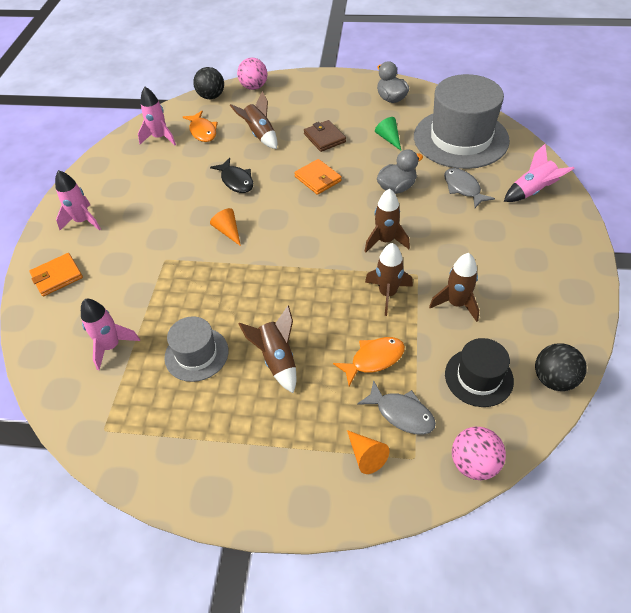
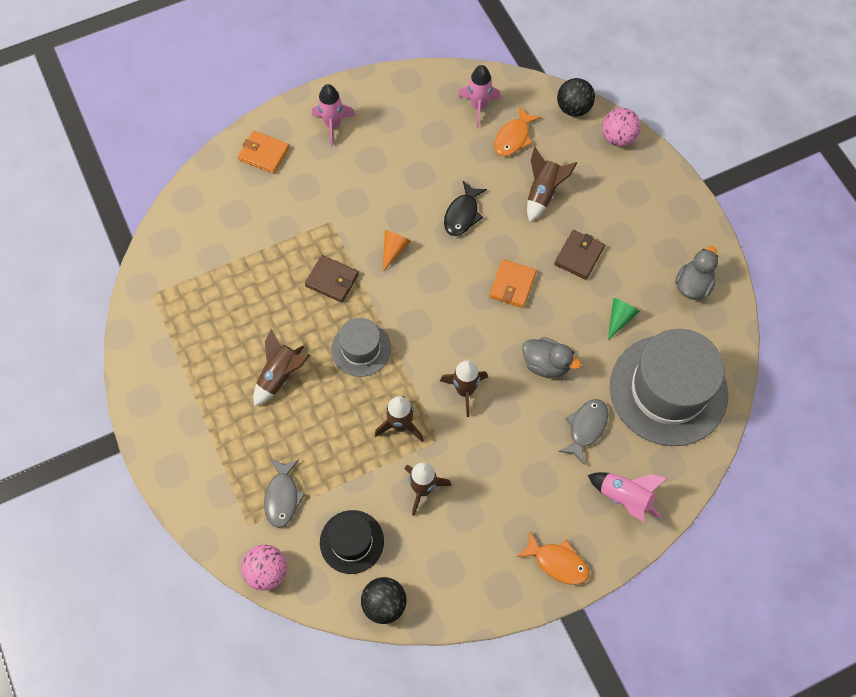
camera: 55 degrees right, 15 degrees up
pink rocket [81,299,140,370] -> none
grey hat [164,316,228,382] -> grey hat moved to [331,318,391,377]
orange fish [333,337,405,386] -> orange fish moved to [517,531,589,585]
orange cone [347,430,389,474] -> none
none -> brown wallet [305,255,359,303]

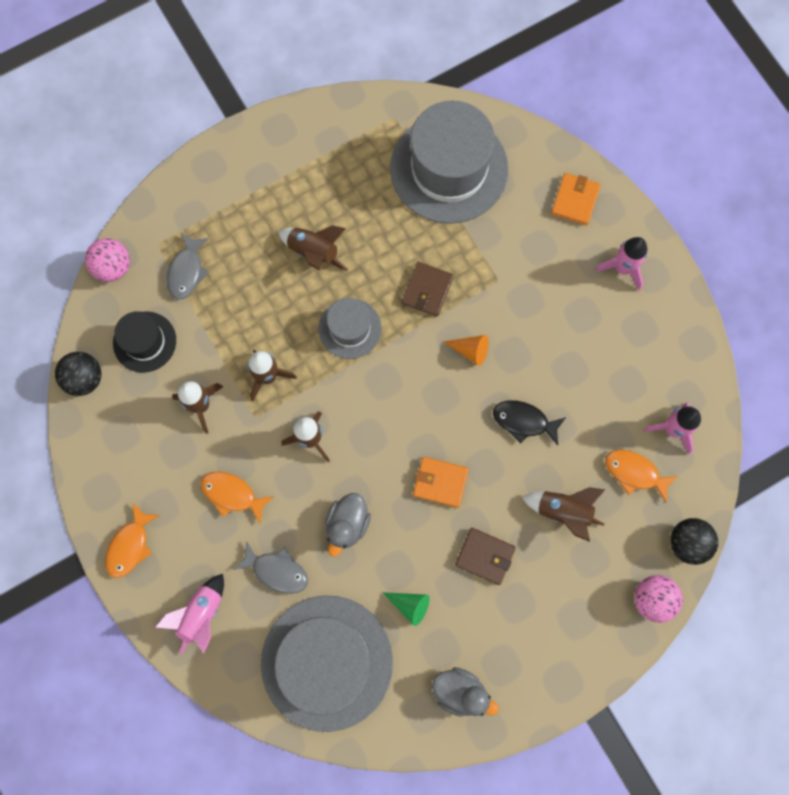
camera: 85 degrees right, 10 degrees up
grey fish [264,459,305,528] -> grey fish turned 75 degrees counterclockwise [167,233,209,299]
none -> orange fish [201,471,274,523]
none -> grey hat [390,100,508,224]

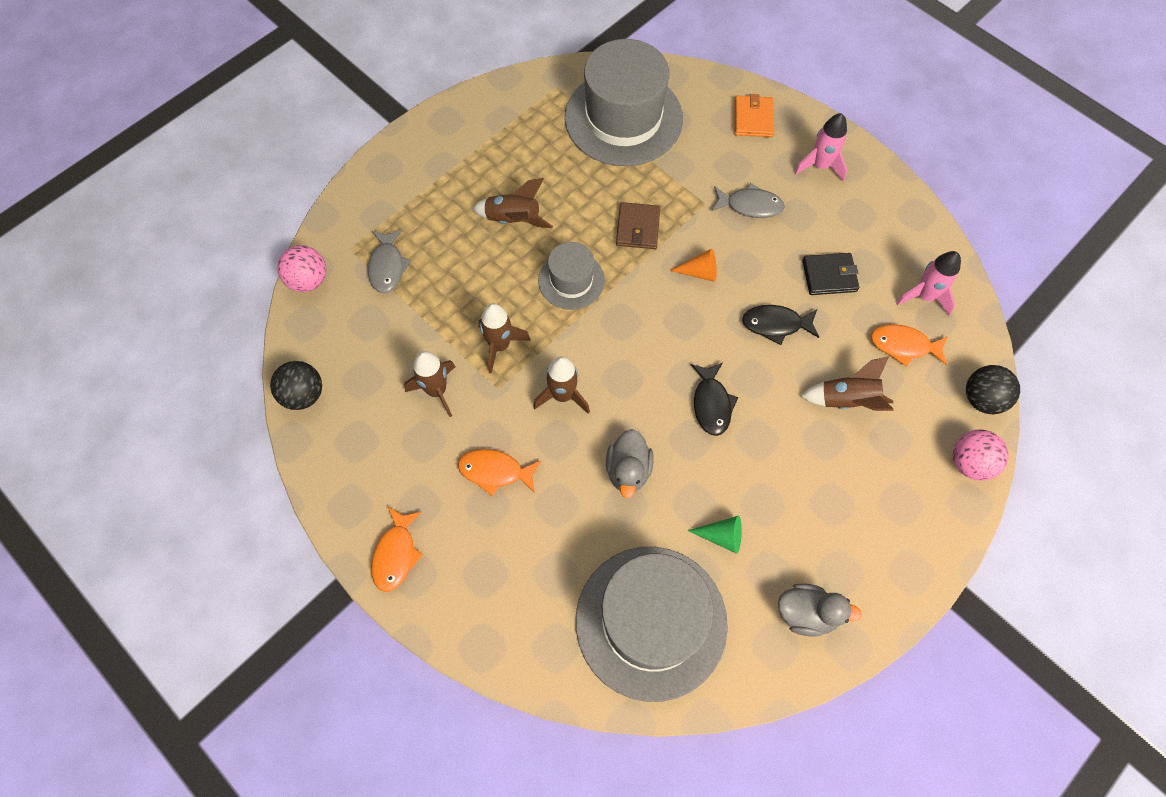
camera: 15 degrees left, 10 degrees down
black hat [113,311,176,373] -> none
pink rocket [154,574,224,654] -> none
grey fish [233,541,308,594] -> grey fish moved to [711,183,785,218]
orange wallet [413,457,469,508] -> black fish [691,363,738,436]
brown wallet [455,528,516,585] -> none
none -> black wallet [802,253,859,295]

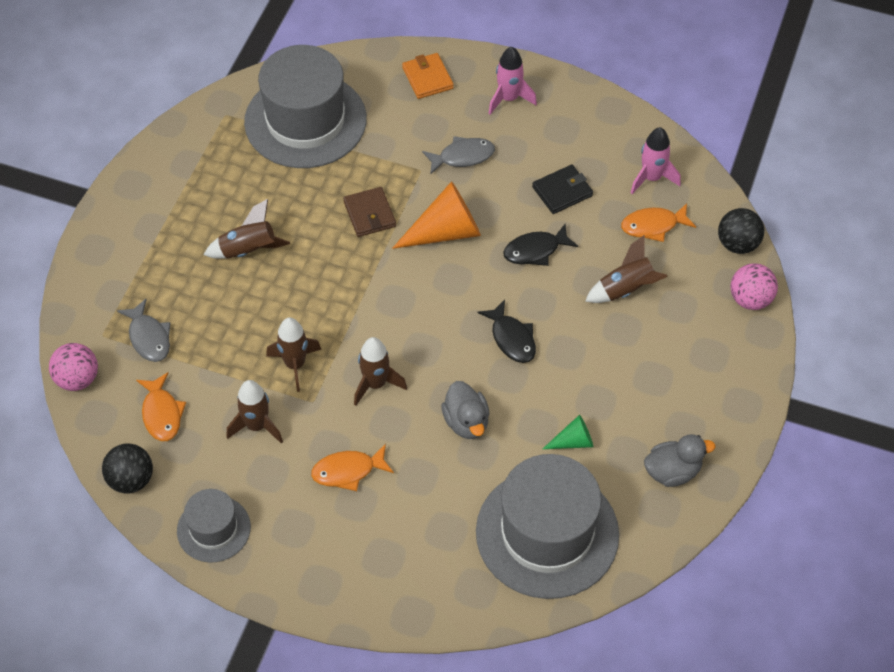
camera: 25 degrees left, 10 degrees down
orange fish [371,507,423,592] -> orange fish moved to [136,372,186,441]
grey hat [538,242,605,310] -> grey hat moved to [177,489,251,563]
orange cone [669,248,717,282] -> orange cone [392,181,481,249], size x1.89

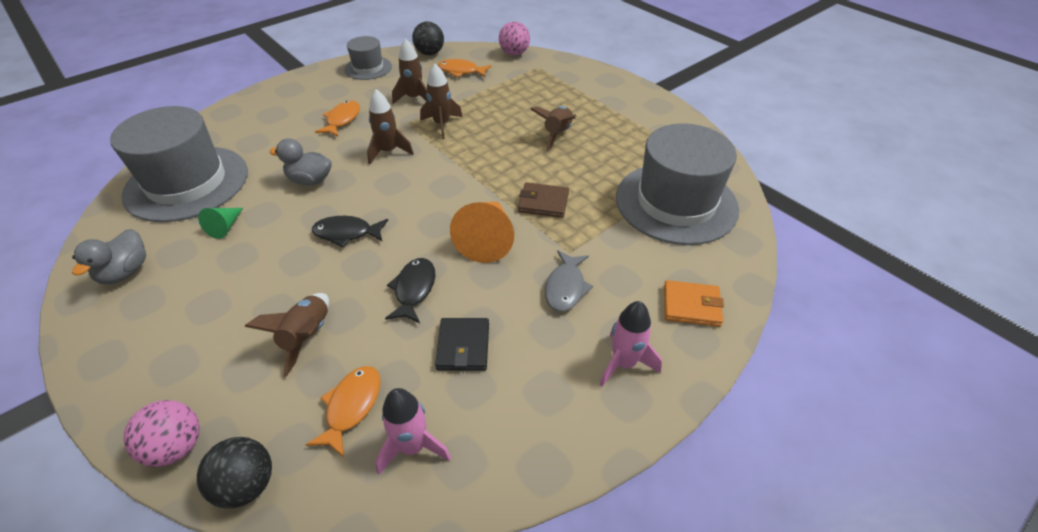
camera: 120 degrees right, 10 degrees down
grey fish [117,299,171,362] -> none

